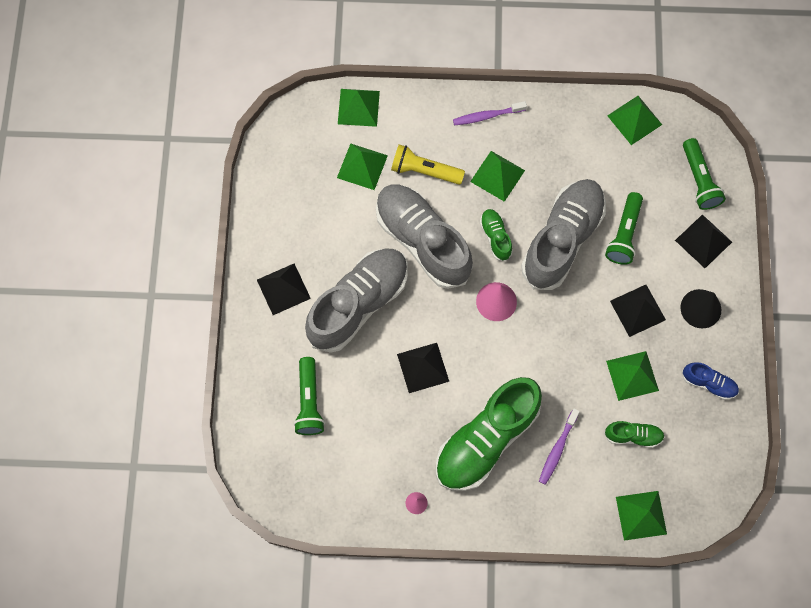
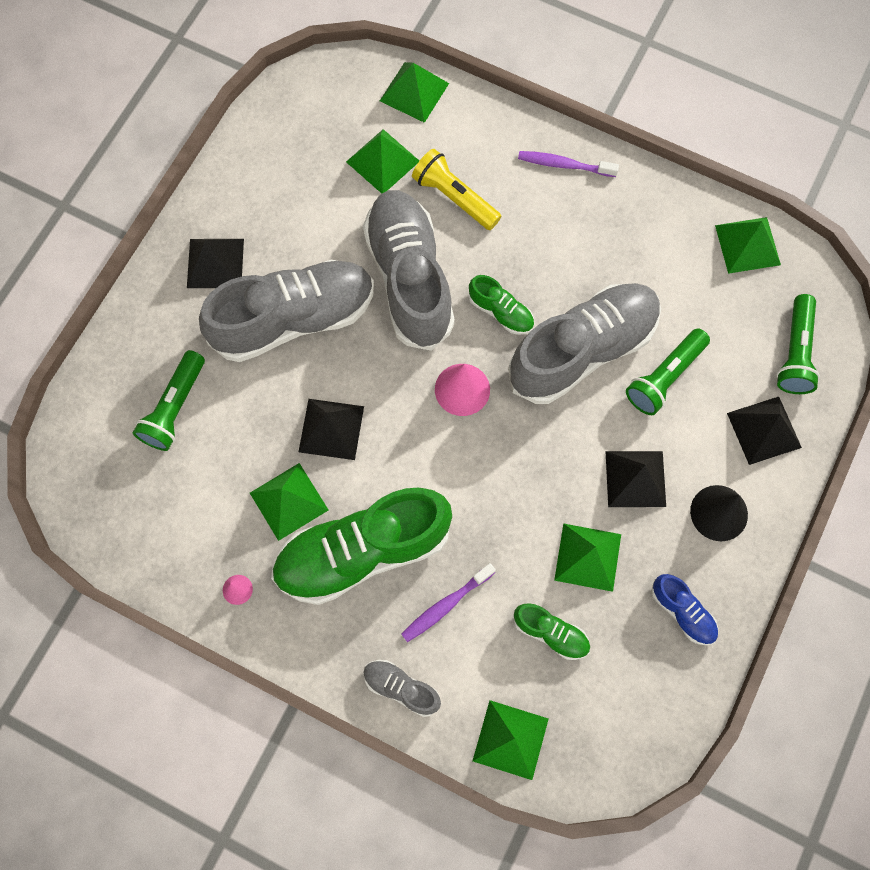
camera: 25 degrees right, 0 degrees up
green pyramid [470,151,525,202] -> green pyramid moved to [250,463,328,541]
green shoe [480,209,513,261] -> green shoe turned 120 degrees clockwise [468,275,534,335]
none -> grey shoe [363,660,441,717]

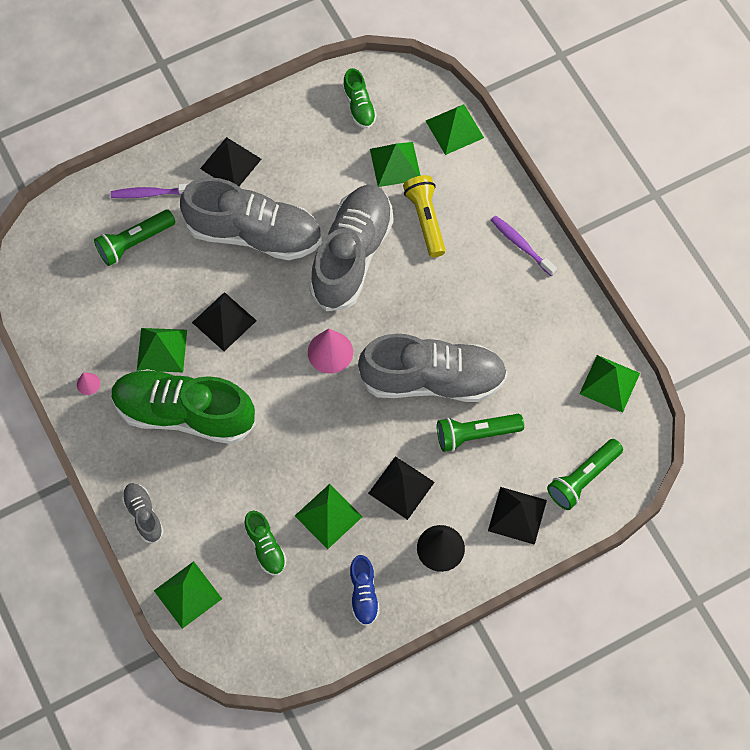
camera: 35 degrees right, 5 degrees down
purple toothbrush [401,563,496,642] -> purple toothbrush moved to [111,184,188,198]
green shoe [468,275,534,335] -> green shoe moved to [343,68,377,129]

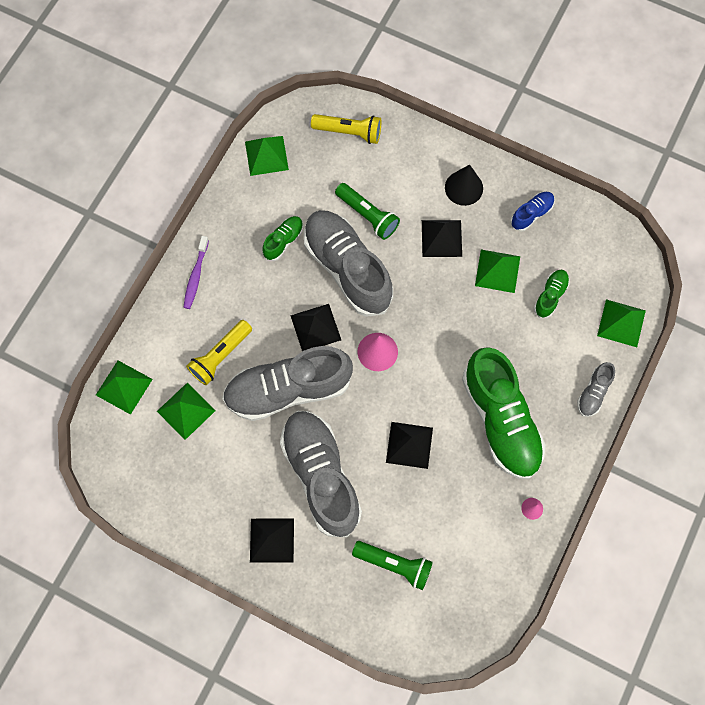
camera: 125 degrees left, 5 degrees up
purple toothbrush [111,184,188,198] -> none
green pyramid [137,328,187,373] -> none
green shoe [343,68,377,129] -> green shoe moved to [262,216,303,261]
black pyramid [488,487,547,545] -> black pyramid moved to [290,304,341,352]
green flashlight [547,439,623,510] -> yellow flashlight [311,114,381,144]

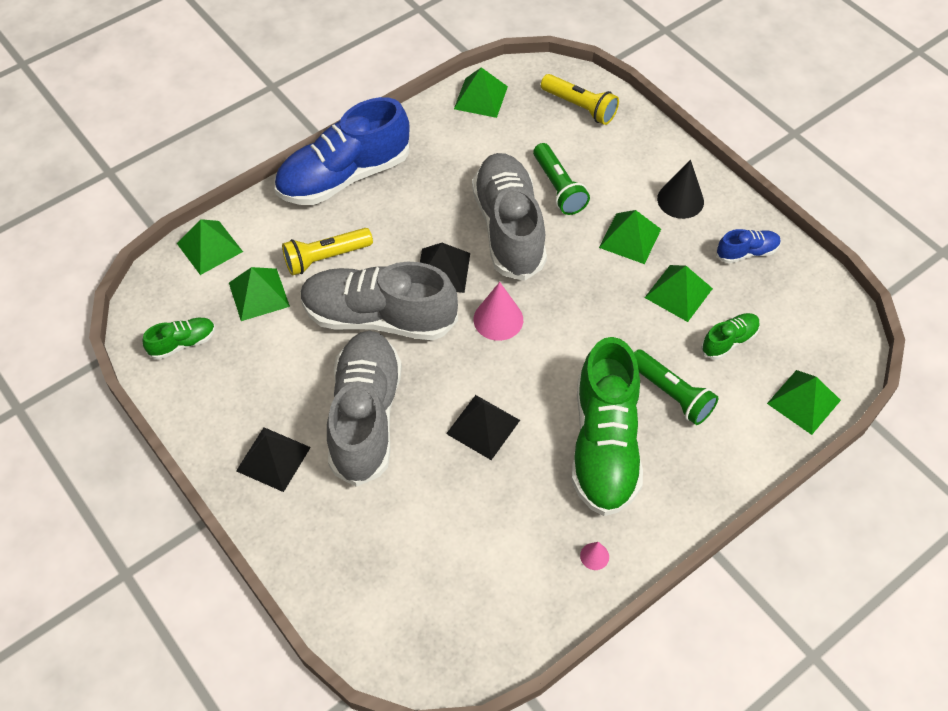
camera: 25 degrees right, 15 degrees down
purple toothbrush [183,236,209,309] -> blue shoe [274,97,409,205]
green shoe [262,216,303,261] -> green shoe moved to [142,318,215,360]
green flashlight [352,541,433,590] -> green flashlight moved to [634,349,718,425]
black pyramid [422,220,462,257] -> green pyramid [599,210,661,264]
grey shoe [577,362,615,417] -> none

